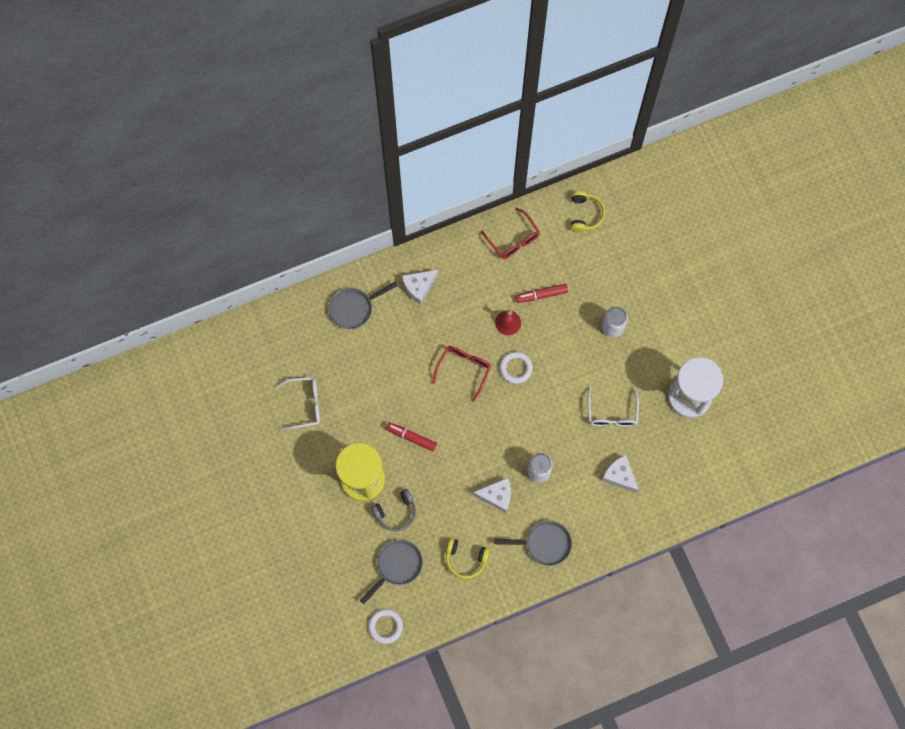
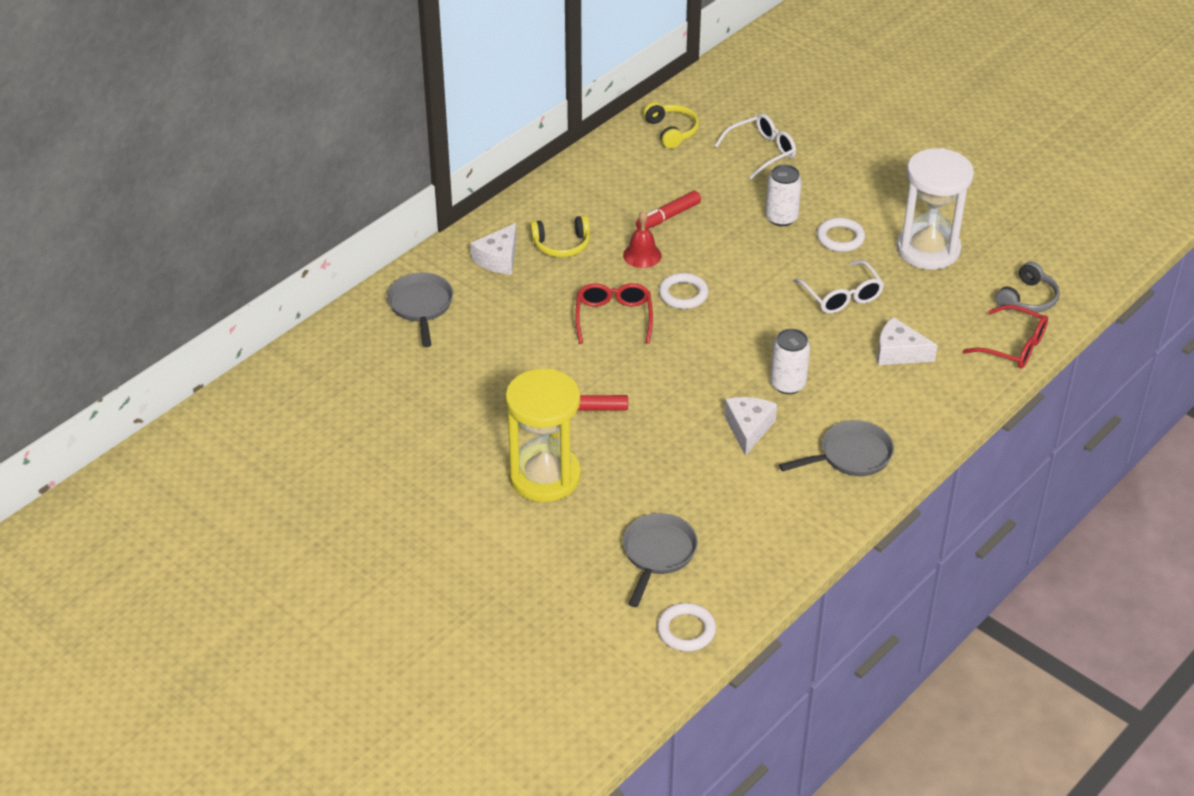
camera: 25 degrees left, 30 degrees down
white glasses [276,377,320,430] -> white glasses moved to [714,113,796,179]
grey pan [328,282,398,329] -> grey pan turned 135 degrees clockwise [387,272,453,347]
grey headphones [371,489,416,531] -> grey headphones moved to [995,262,1060,313]
yellow headphones [446,538,490,579] -> yellow headphones moved to [530,215,590,257]
white cheese [473,478,511,513] -> white cheese turned 60 degrees counterclockwise [724,397,777,456]
red glasses [481,208,540,259] -> red glasses moved to [963,305,1048,368]
none -> white ring [817,218,865,252]

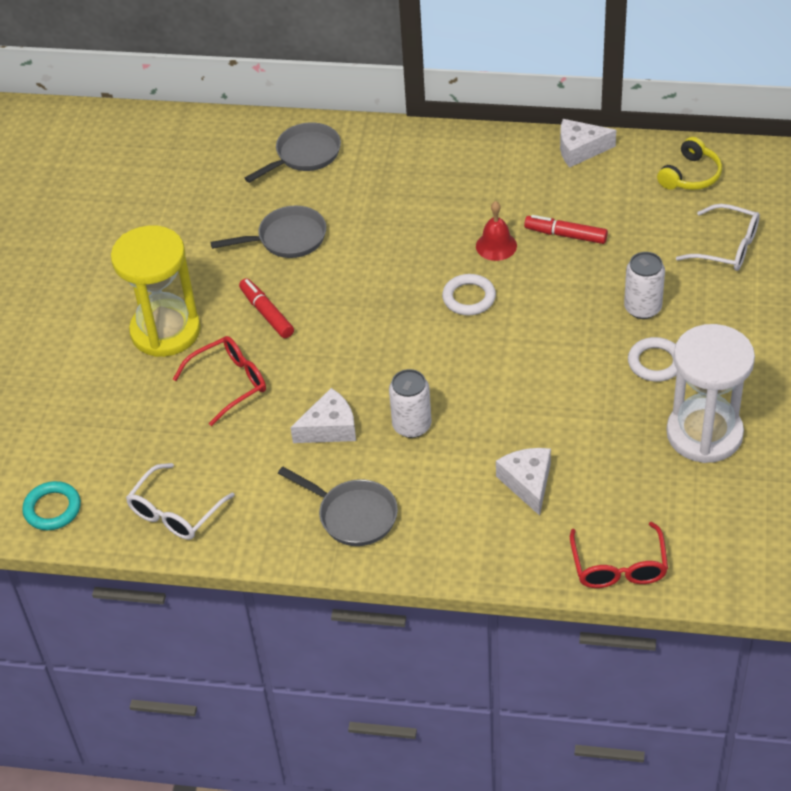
camera: 60 degrees right, 5 degrees up
white cheese [470,223,517,275] -> white cheese moved to [560,119,616,167]
yellow headphones [530,215,590,257] -> none
red glasses [575,283,653,344] -> red glasses moved to [173,336,266,426]
grey pan [623,513,698,607] -> grey pan moved to [210,206,326,258]
white ring [657,603,716,652] -> turquoise ring [22,481,81,530]
white glasses [794,260,884,314] -> white glasses moved to [126,463,235,540]
grey headphones [995,262,1060,313] -> none

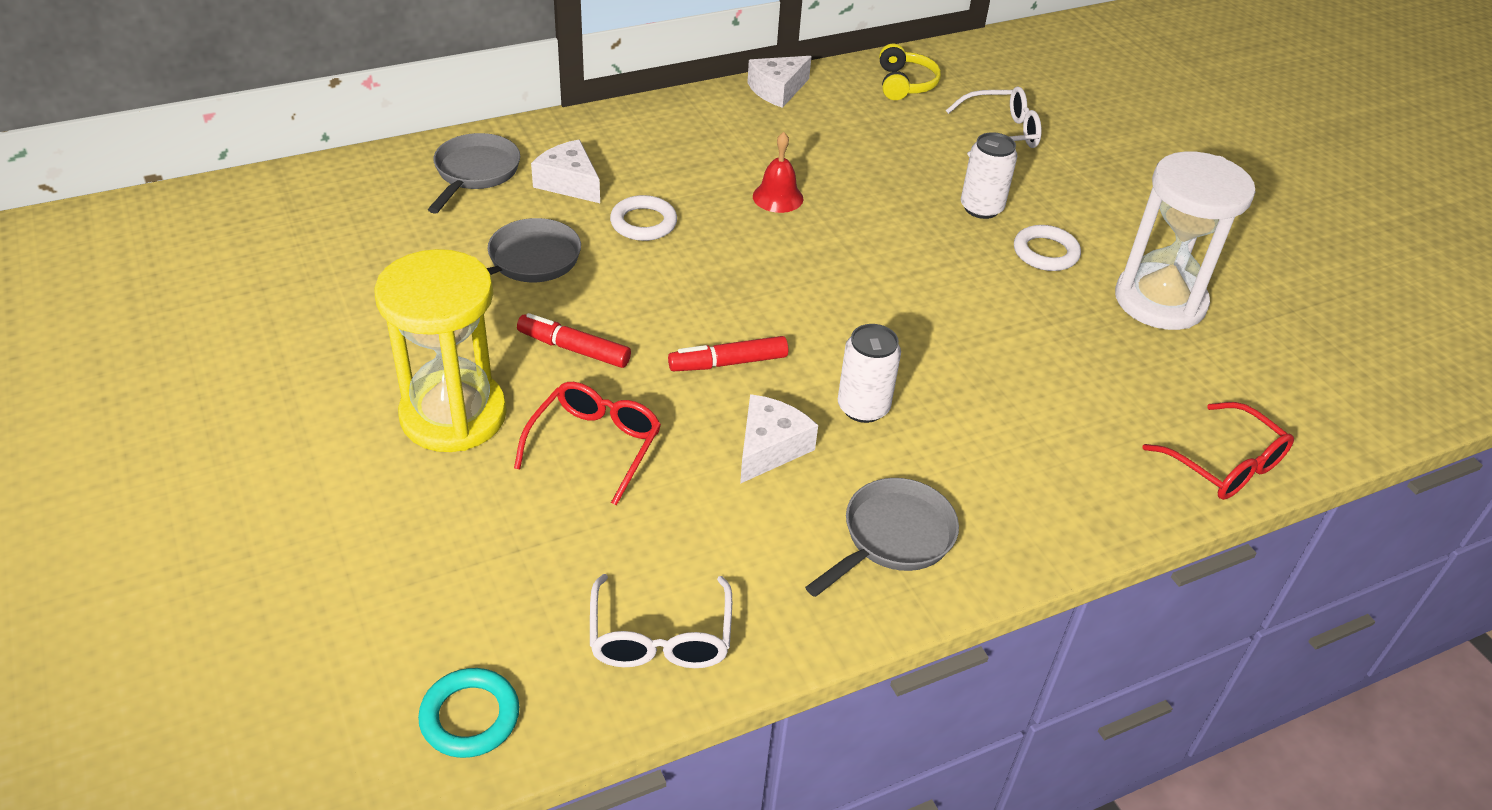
camera: 40 degrees left, 5 degrees down
grey pan [278,466,398,546] -> grey pan turned 45 degrees counterclockwise [805,478,959,597]
white ring [442,274,496,315] -> white ring moved to [610,195,677,241]
white cheese [496,448,551,516] -> white cheese moved to [531,140,600,203]
red marker [524,215,608,244] -> red marker moved to [668,336,788,371]

